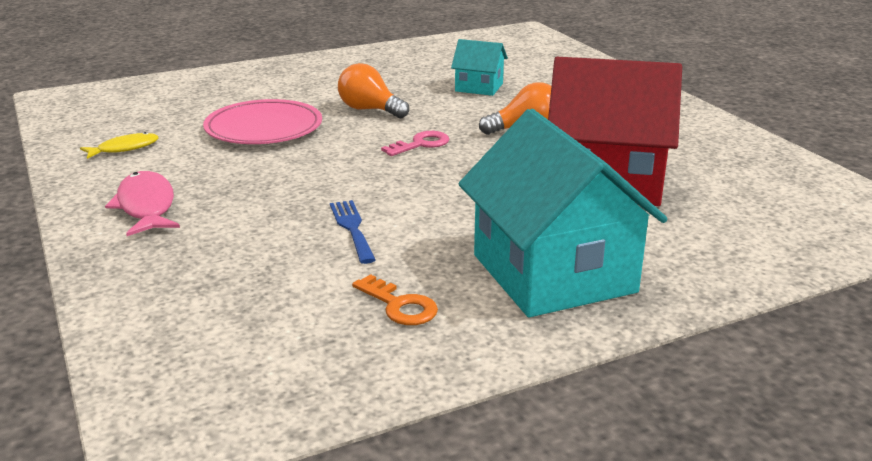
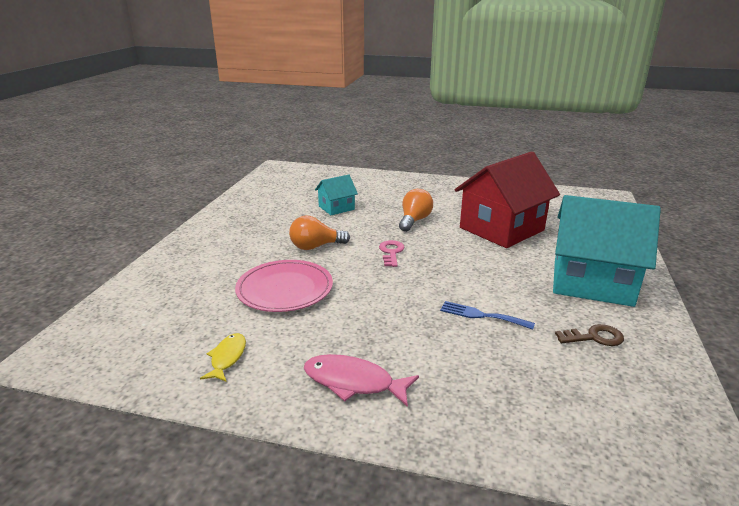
camera: 50 degrees left, 0 degrees up
orange key [352,274,438,325] -> brown key [555,324,624,346]

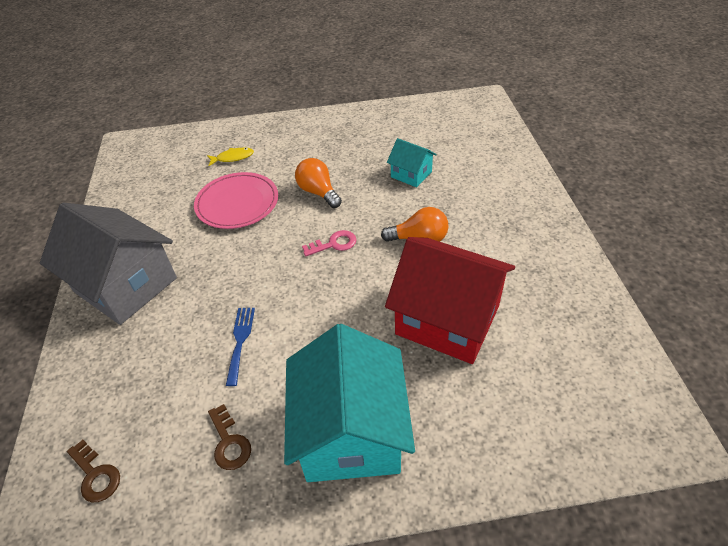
camera: 70 degrees right, 20 degrees up
yellow fish [200,333,246,382] -> yellow fish moved to [207,147,254,166]
pink fish [304,354,419,407] -> grey house [40,203,177,325]
none -> brown key [67,440,120,502]

